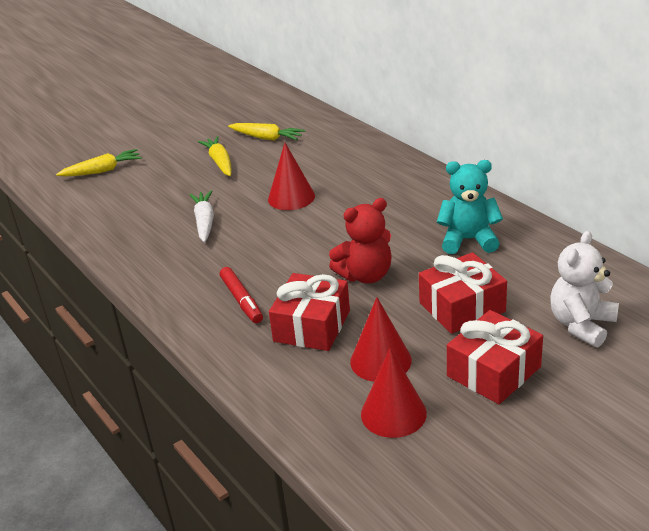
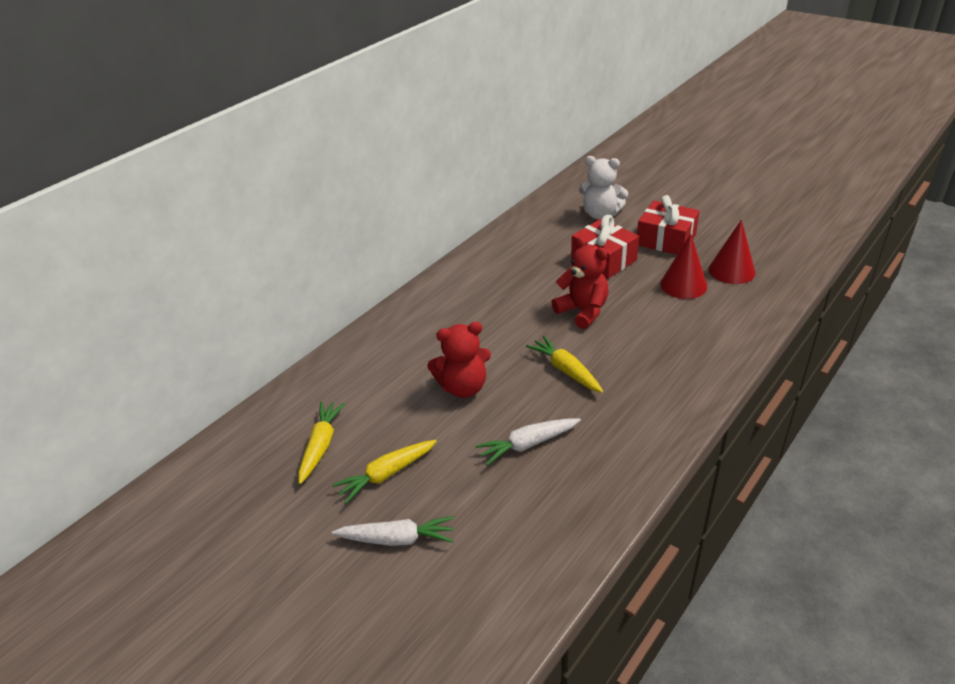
camera: 105 degrees left, 5 degrees up
yellow carrot [56,149,142,177] -> yellow carrot moved to [526,335,603,393]
red marker [220,267,263,323] -> none
red cone [268,143,315,210] -> red teddy bear [427,322,491,398]
red gift [269,273,350,351] -> none
turquoise teddy bear [437,160,503,254] -> none
none -> white carrot [332,516,454,546]

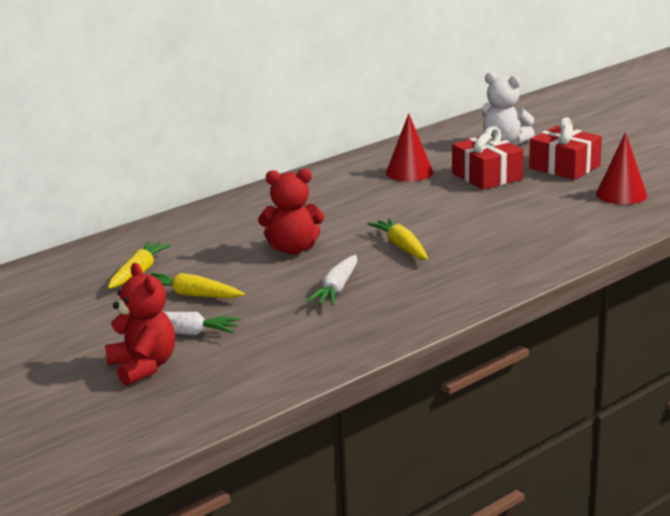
camera: 10 degrees right, 15 degrees down
yellow carrot [332,440,437,504] -> yellow carrot turned 45 degrees clockwise [151,273,245,298]
white carrot [475,418,581,465] -> white carrot turned 60 degrees counterclockwise [306,255,357,306]
red teddy bear [551,237,609,329] -> red teddy bear moved to [105,263,175,386]
red cone [660,234,707,299] -> red cone moved to [386,113,433,181]

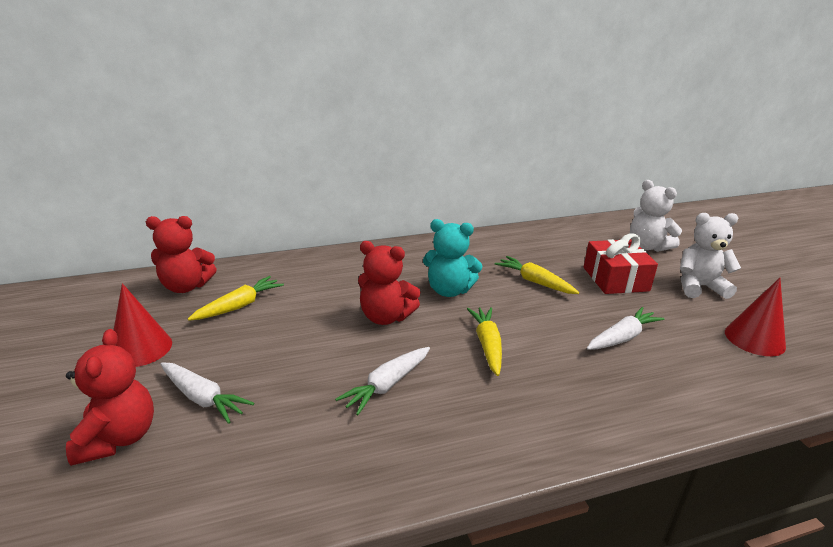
camera: 20 degrees right, 5 degrees up
yellow carrot [151,273,245,298] -> yellow carrot moved to [495,256,579,294]
red cone [386,113,433,181] -> red cone moved to [113,283,172,367]
red gift [529,117,602,180] -> white teddy bear [680,213,741,299]
none -> red teddy bear [146,216,217,293]
none -> turquoise teddy bear [423,219,483,297]
none -> white carrot [587,307,664,350]

